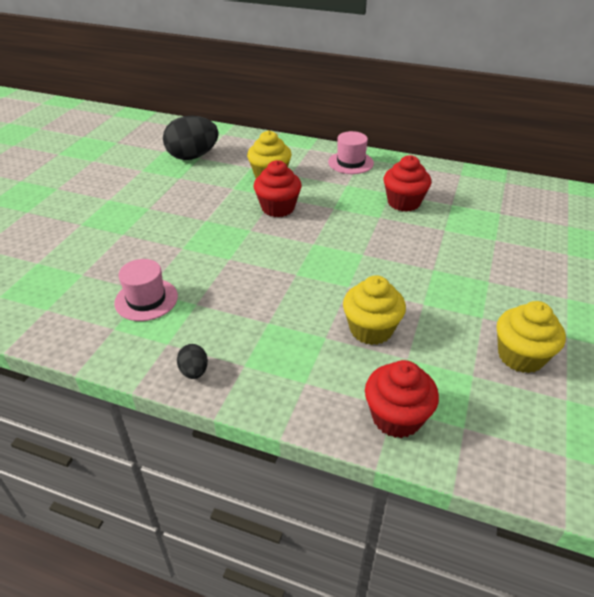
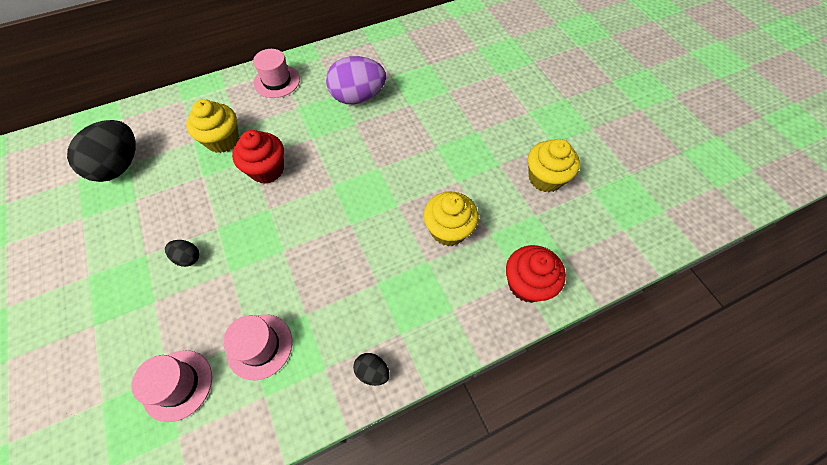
camera: 45 degrees left, 20 degrees up
red cupcake [384,155,431,212] -> purple egg [326,56,386,104]
none -> pink hat [131,350,212,422]
none -> black egg [165,240,199,267]

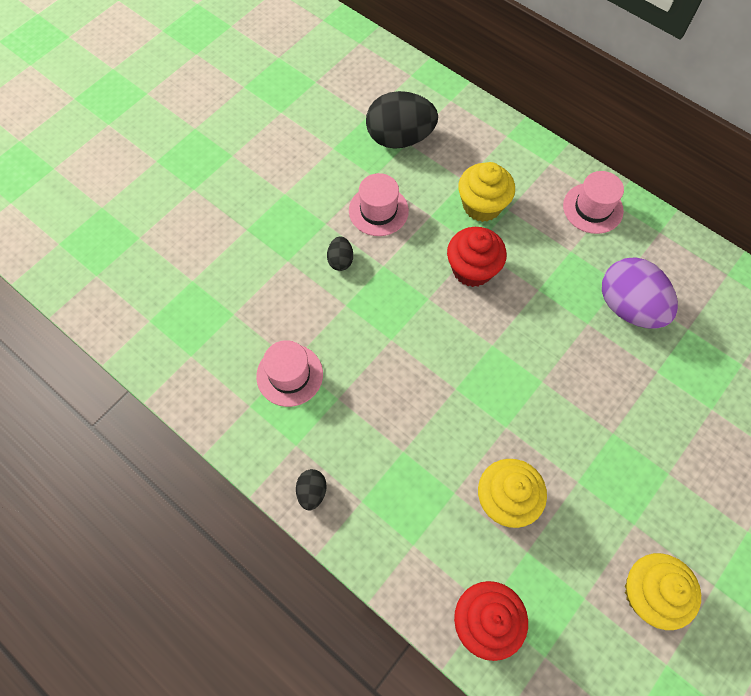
camera: 65 degrees right, 5 degrees up
pink hat [131,350,212,422] -> pink hat moved to [349,173,409,236]

